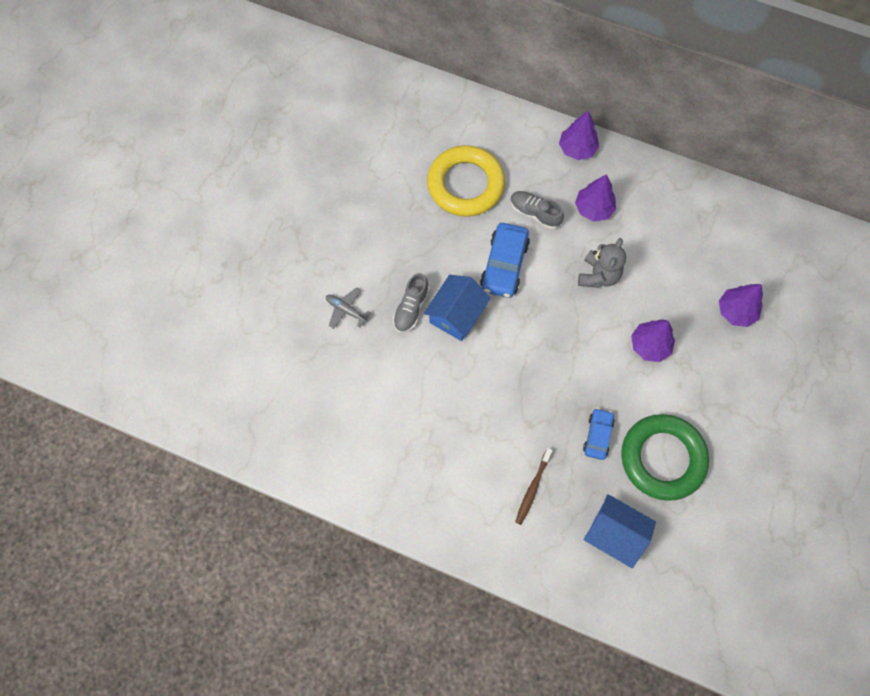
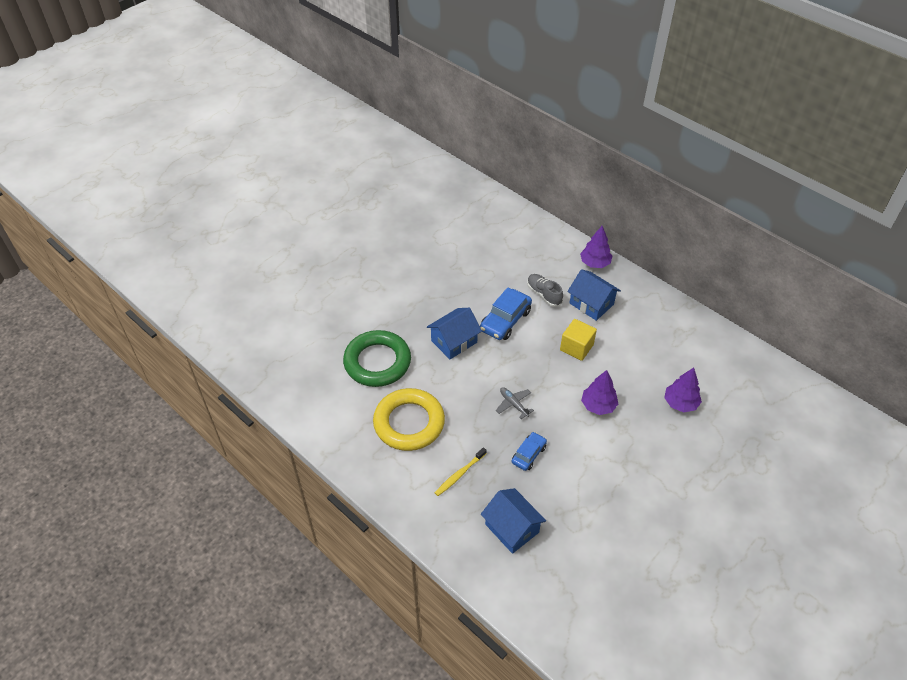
camera: 20 degrees right, 20 degrees down
grey plane [326,288,371,329] -> grey plane moved to [496,387,534,419]
grey shoe [393,273,430,333] -> none
yellow ring [427,145,505,217] -> yellow ring moved to [373,388,445,451]
brown toothbrush [515,448,553,525] -> yellow toothbrush [435,447,487,496]
purple tree [575,174,616,222] -> blue house [567,269,621,321]
grey teddy bear [578,238,626,288] -> yellow cube [560,319,597,361]
green ring [621,414,709,501] -> green ring moved to [343,330,411,387]

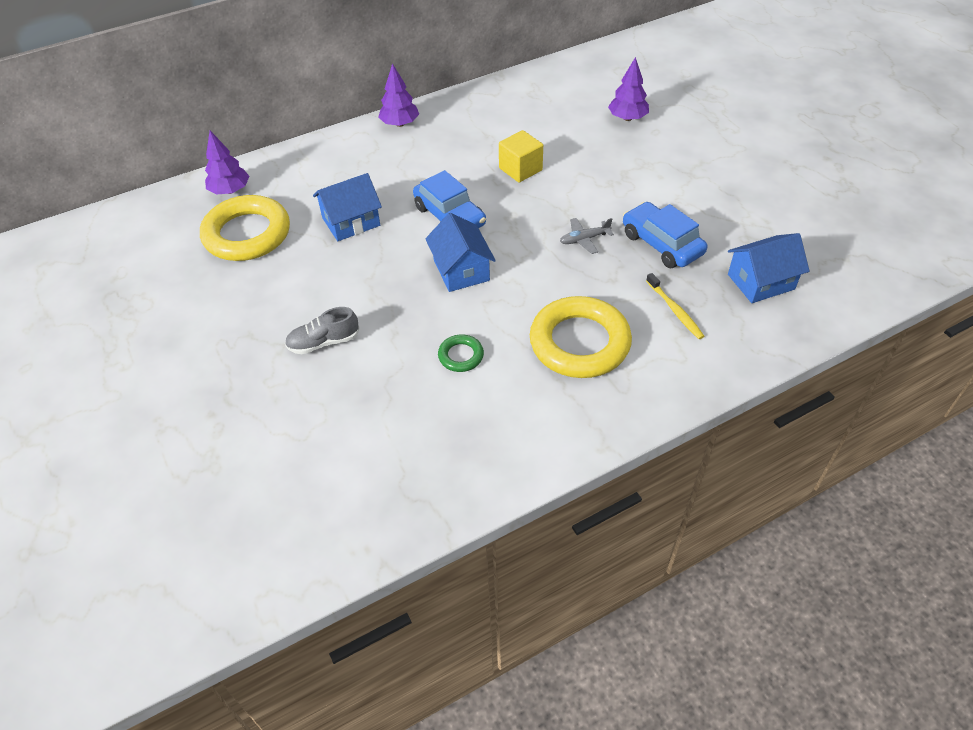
camera: 70 degrees left, 0 degrees up
green ring [343,330,411,387] -> green ring [438,334,484,372], size x0.45
blue car [512,432,547,471] -> blue car [623,202,707,268], size x1.65
grey shoe [527,274,563,307] -> grey shoe moved to [285,307,360,354]
blue house [567,269,621,321] -> blue house moved to [313,173,382,241]
purple tree [581,370,618,415] -> purple tree moved to [205,131,250,194]
none -> yellow ring [200,195,290,261]

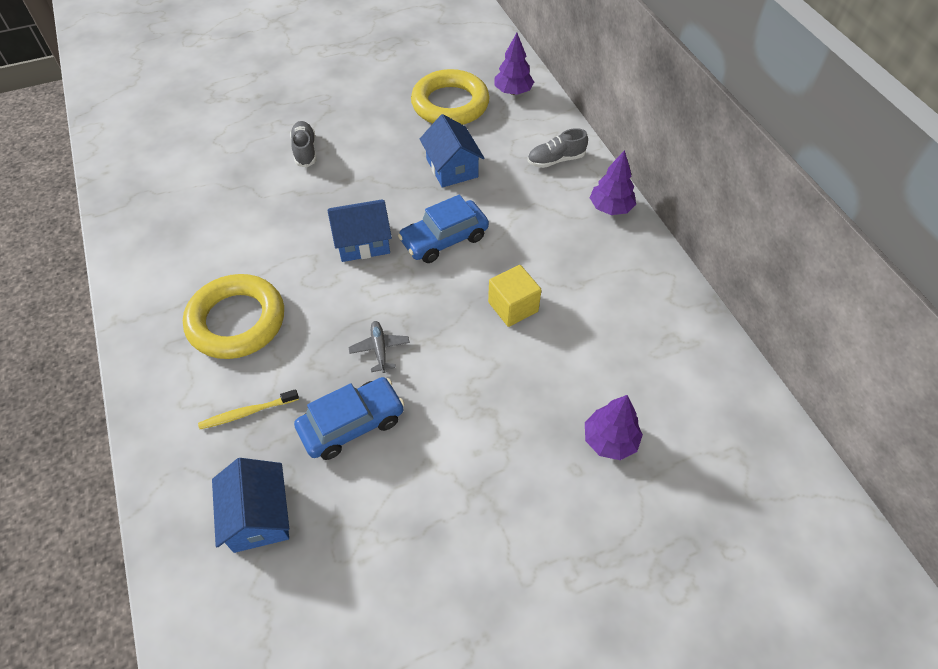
camera: 95 degrees right, 5 degrees up
green ring [438,334,484,372] -> none
none -> grey shoe [527,128,588,168]

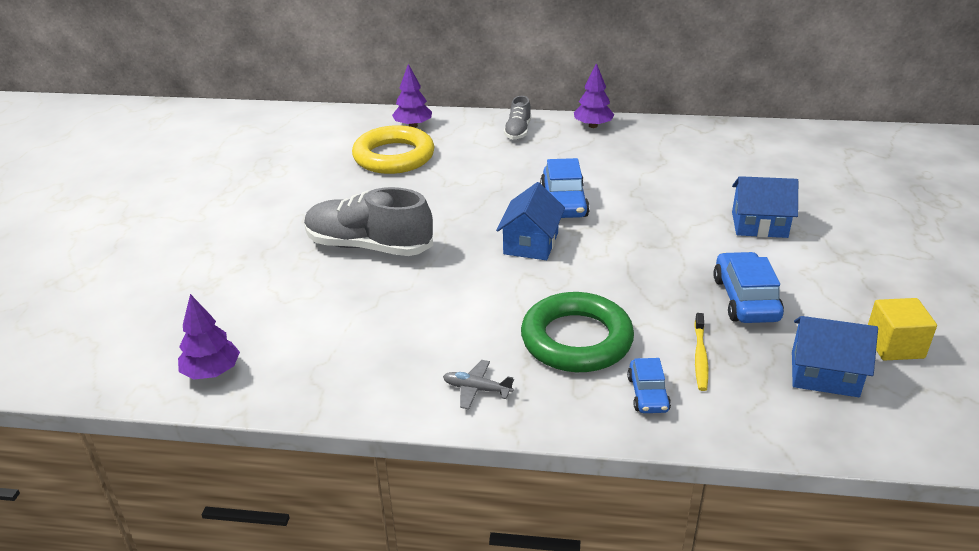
camera: 60 degrees left, 20 degrees down
yellow ring [183,274,284,359] -> green ring [521,292,634,372]
grey shoe [290,121,316,168] -> grey shoe [304,187,433,256], size x1.91
grey plane [349,321,410,373] -> grey plane moved to [443,360,514,409]
blue house [420,114,484,188] -> blue house moved to [732,176,798,238]
yellow cube [488,265,541,327] -> yellow cube moved to [868,298,937,361]
purple tree [585,395,643,460] -> purple tree moved to [178,294,240,379]
none -> blue car [627,358,671,413]

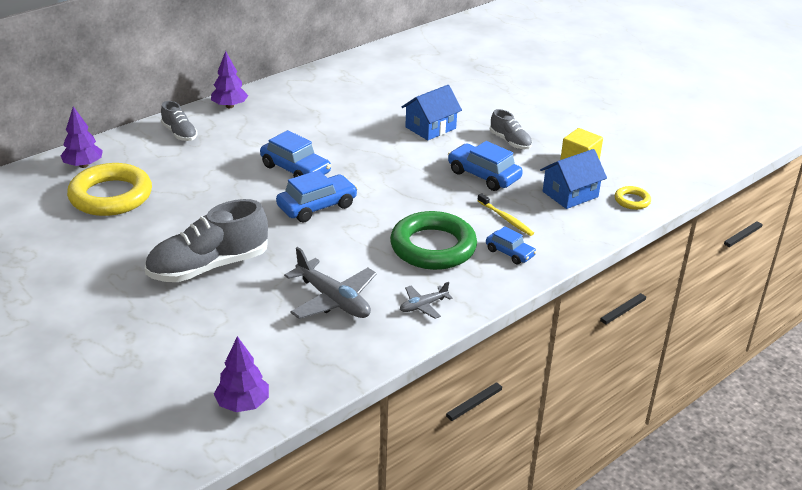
camera: 50 degrees left, 0 degrees up
blue house [496,182,565,260] -> blue car [276,170,358,222]
none -> grey plane [284,247,377,319]
none -> grey shoe [490,109,532,149]
none -> yellow ring [615,186,651,210]

